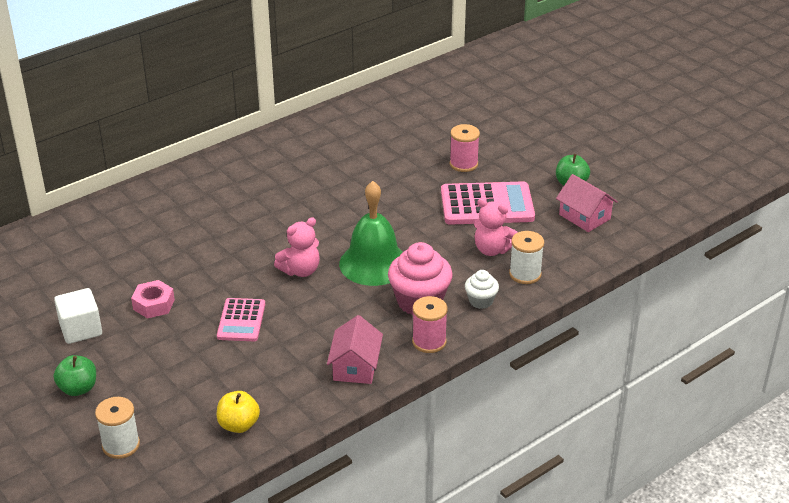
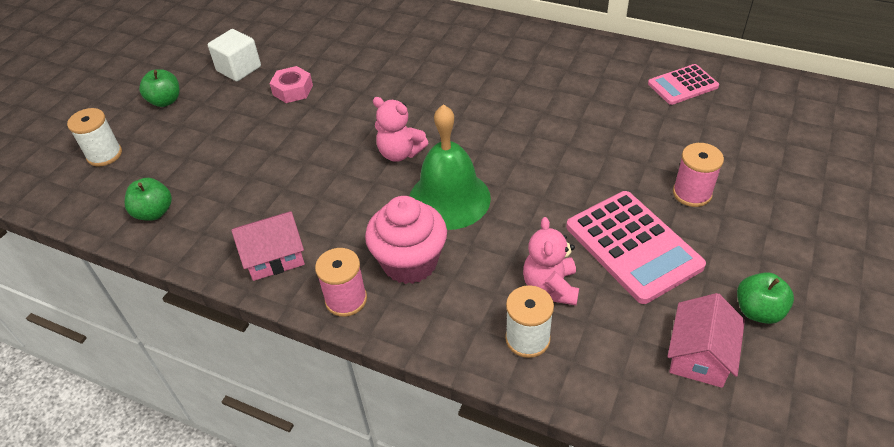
camera: 65 degrees right, 10 degrees up
pink calculator [217,298,265,341] -> pink calculator moved to [648,64,719,105]
yellow apple [217,391,260,433] -> green apple [125,178,172,221]
white cupcake [465,270,499,309] -> none

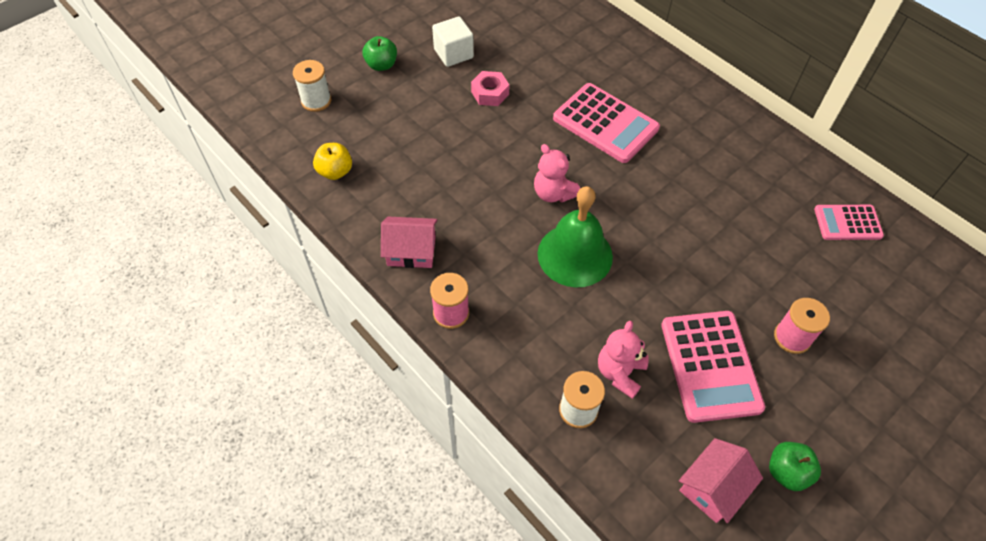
camera: 20 degrees right, 10 degrees up
green apple [125,178,172,221] -> yellow apple [313,143,352,180]
pink cupcake [365,196,447,284] -> none
none -> pink calculator [553,83,660,163]

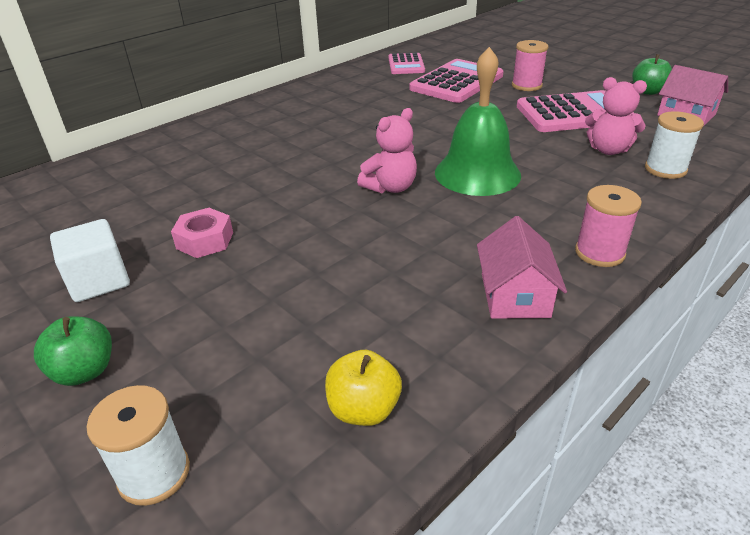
camera: 90 degrees left, 20 degrees down
pink calculator [553,83,660,163] -> pink calculator moved to [410,59,504,103]

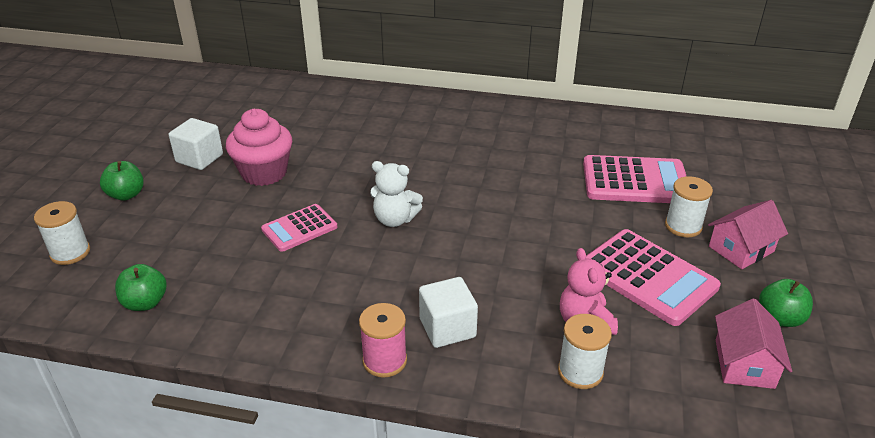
camera: 55 degrees right, 0 degrees up
pink nut [171,208,233,258] -> pink cupcake [226,109,292,186]
yellow apple [325,350,402,426] -> green apple [115,264,167,311]
pink teddy bear [357,108,417,193] -> white teddy bear [370,161,423,227]
pink calculator [388,53,425,74] -> pink calculator moved to [261,204,338,252]
green bell [435,47,521,196] -> none
pink house [477,216,567,319] -> pink house moved to [708,200,788,269]
pink spool [512,40,548,91] -> white spool [665,176,713,238]
none -> white cube [419,277,478,348]

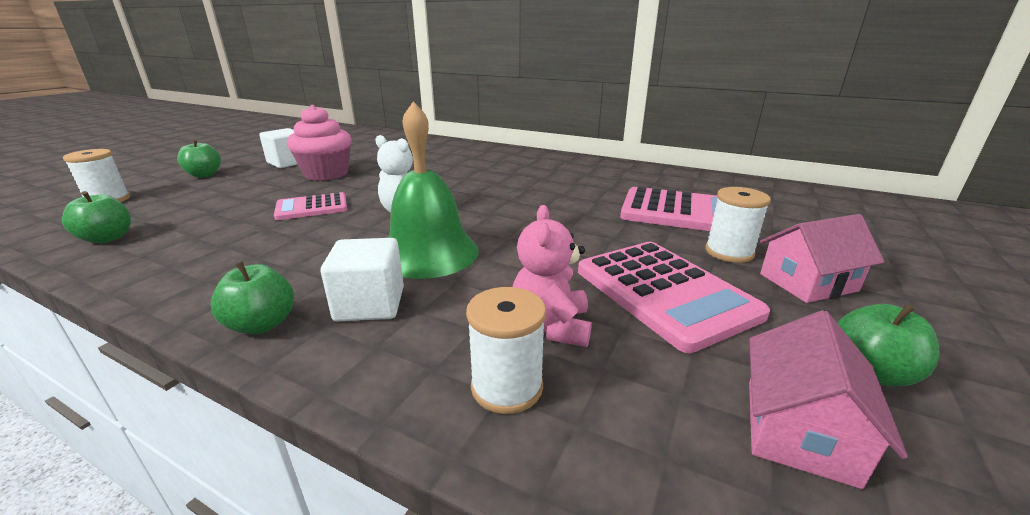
camera: 15 degrees right, 10 degrees down
pink spool [359,303,407,378] -> green apple [210,262,294,334]
none -> green bell [388,101,479,279]

